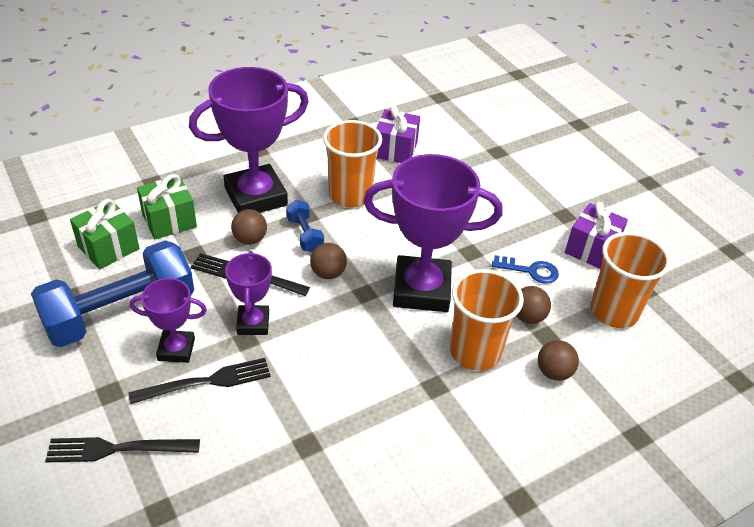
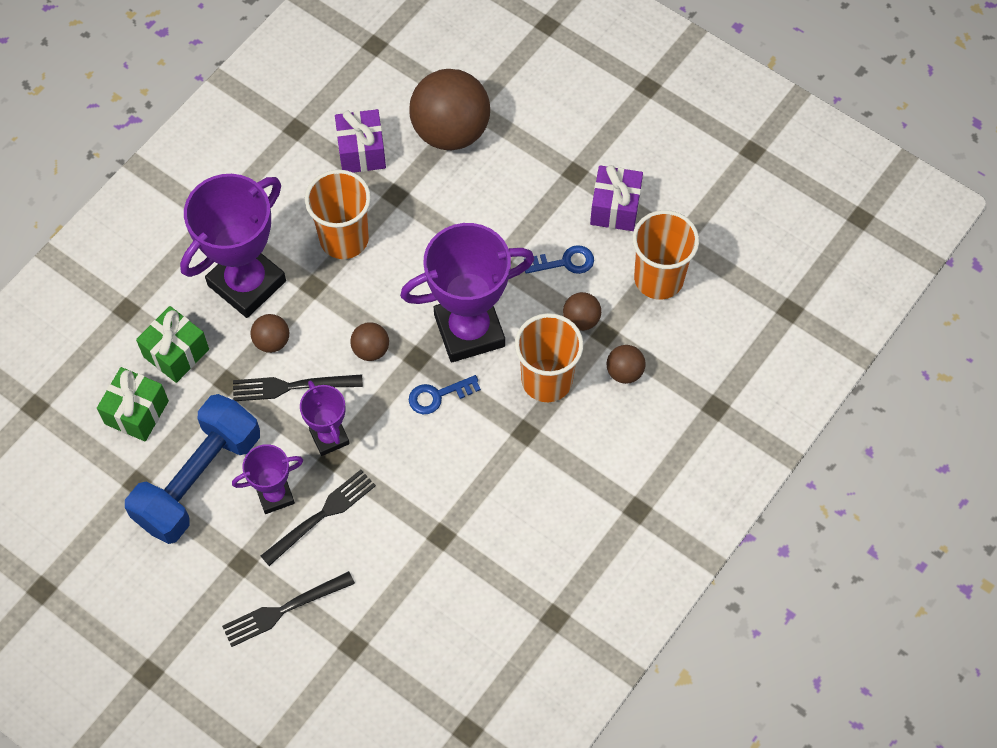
camera: 20 degrees left, 20 degrees up
blue dumbbell [286,200,324,252] -> none
none -> brown ball [409,69,490,150]
none -> blue key [409,375,481,414]

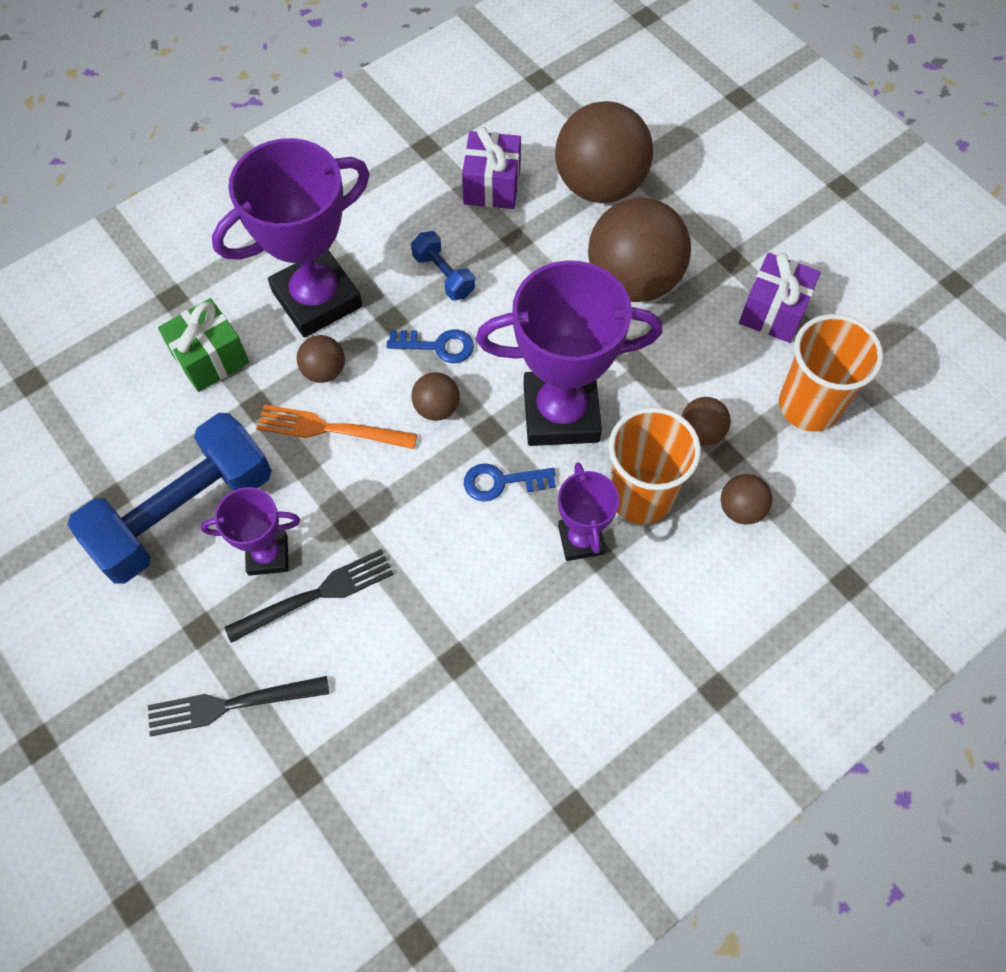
camera: 15 degrees right, 0 degrees up
green gift [97,367,169,441] -> none
black fork [233,374,363,401] -> orange fork [256,405,417,449]
purple trophy [300,381,350,456] -> purple trophy moved to [558,462,619,561]
orange cup [305,170,371,259] -> blue dumbbell [411,231,475,300]
blue key [524,245,594,274] -> blue key moved to [387,329,474,363]
none -> brown ball [588,197,691,302]

